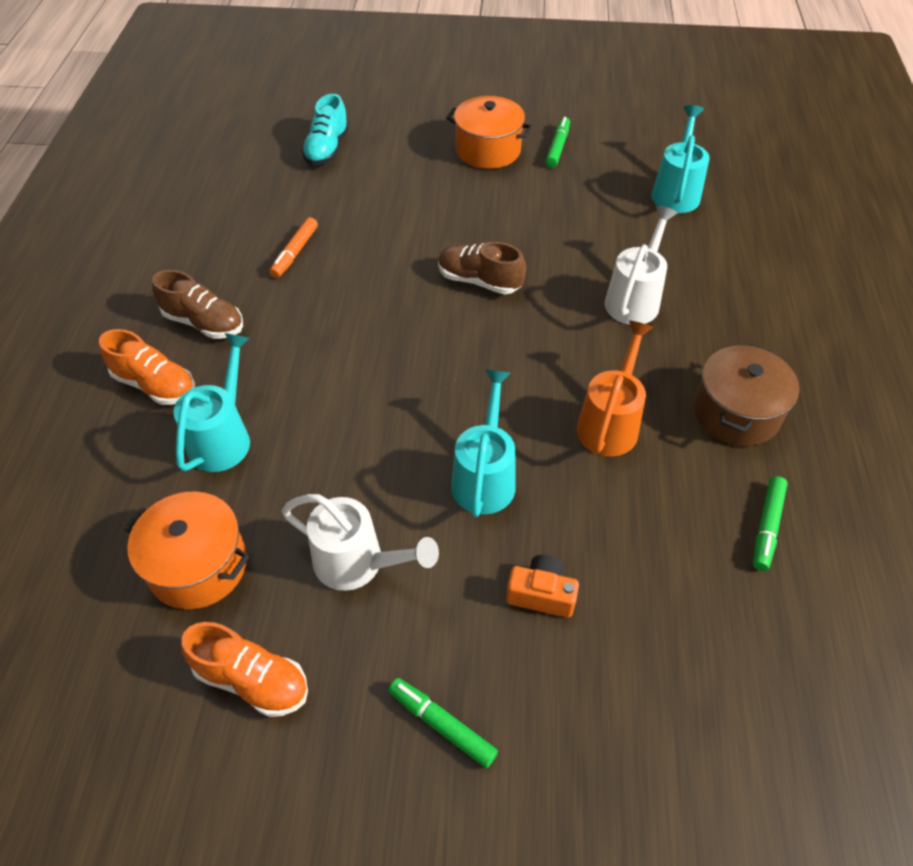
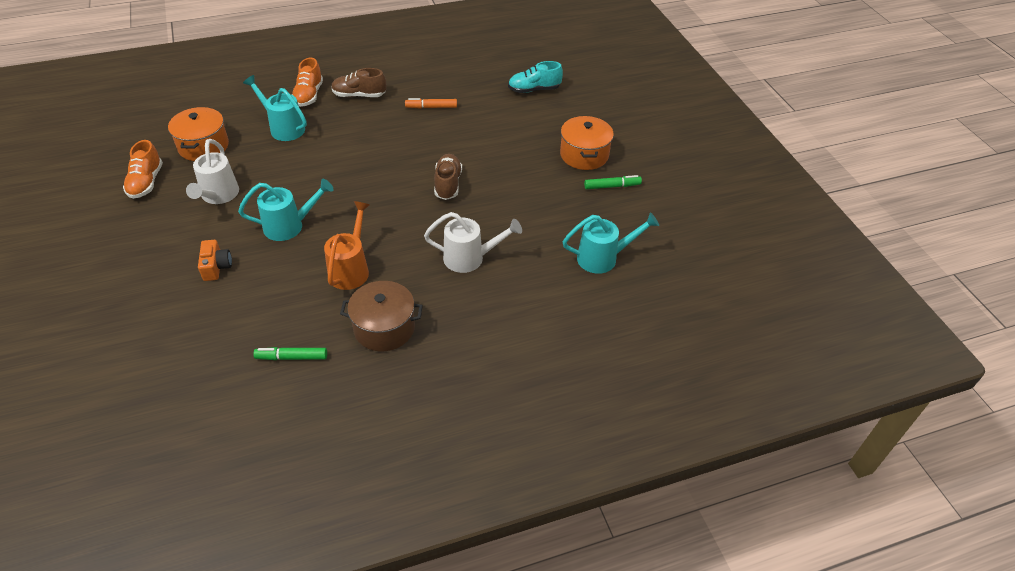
camera: 65 degrees right, 5 degrees down
brown shoe [152,270,243,339] -> brown shoe turned 90 degrees clockwise [331,68,387,97]
turquoise watering can [173,333,250,472] -> turquoise watering can turned 135 degrees counterclockwise [243,75,307,141]
green marker [388,678,498,768] -> none
orange watering can [577,320,654,456] -> orange watering can turned 75 degrees counterclockwise [324,201,370,290]

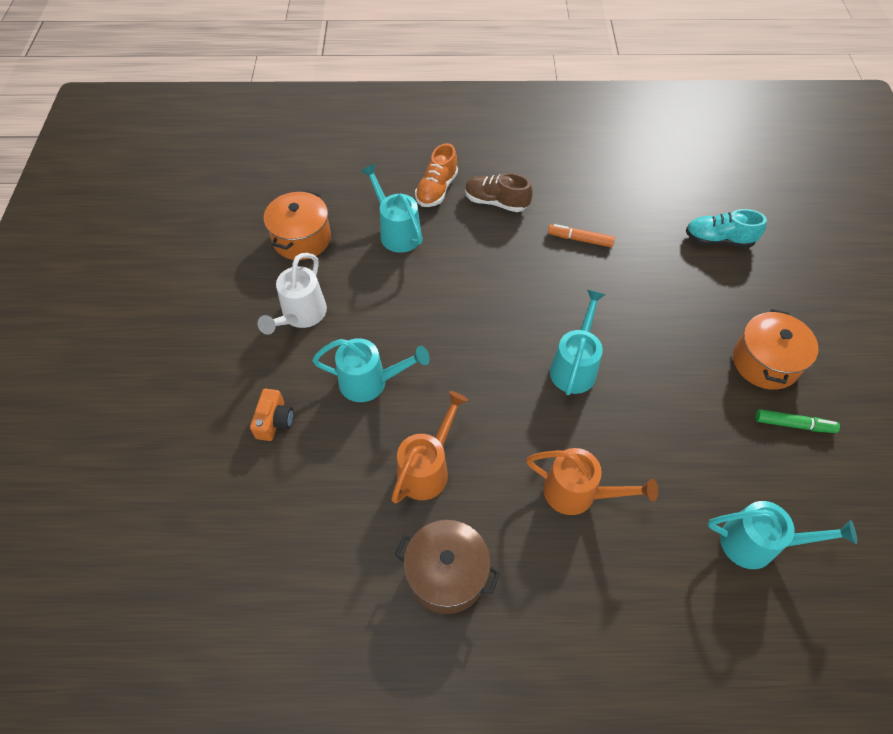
camera: 20 degrees right, 10 degrees up
orange shoe [123,140,163,199] -> none
green marker [254,347,327,360] -> none
white watering can [424,212,522,273] -> orange watering can [526,448,658,515]
brown shoe [434,154,462,200] -> turquoise watering can [550,290,606,395]

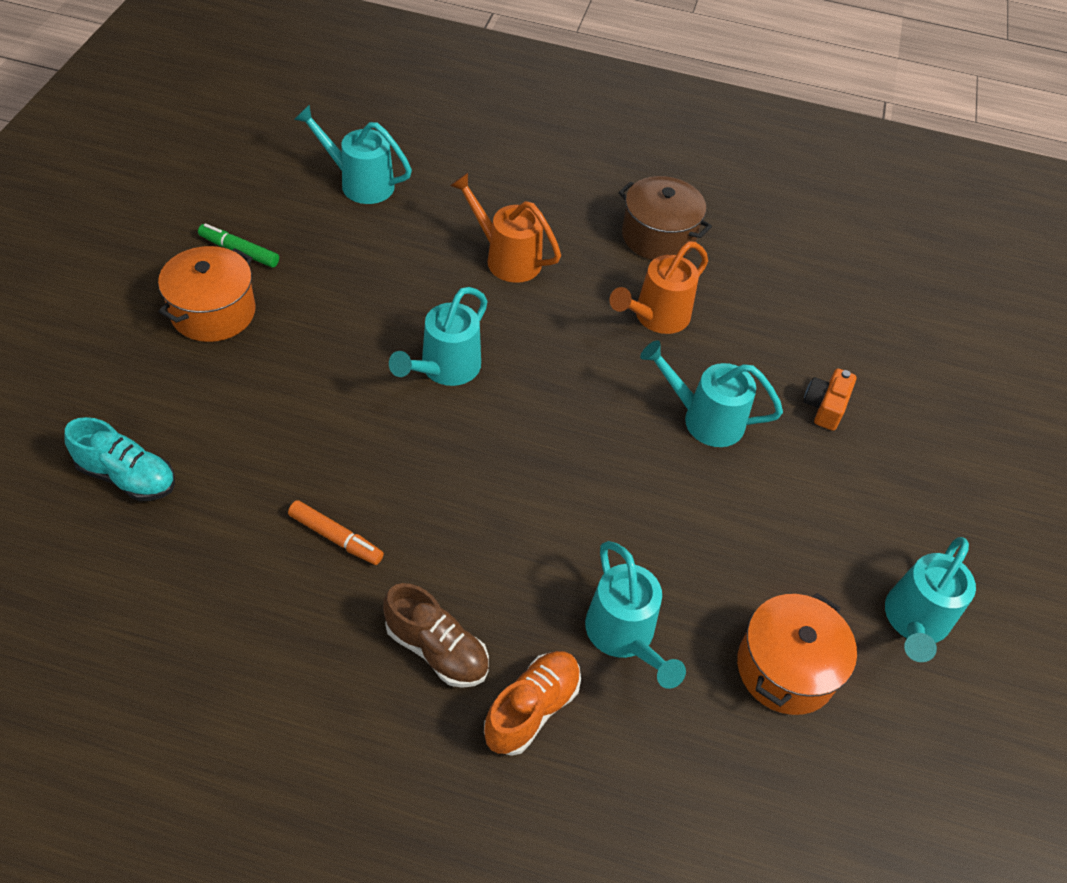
camera: 170 degrees left, 5 degrees down
white watering can [258,253,327,335] -> none
none -> turquoise watering can [885,537,976,662]

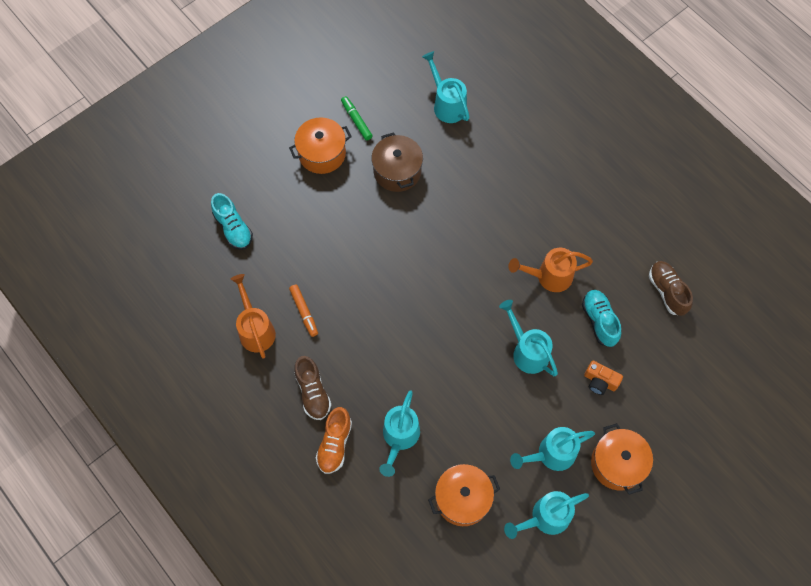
camera: 40 degrees right, 15 degrees up
turquoise watering can [389,287,488,386] -> turquoise watering can moved to [510,427,595,471]
orange watering can [450,173,561,283] -> orange watering can moved to [231,274,276,359]
orange shoe [484,651,581,756] -> orange shoe turned 120 degrees clockwise [316,407,352,474]
brown pot [619,176,712,260] -> brown pot moved to [371,132,423,192]
orange camera [803,369,856,431] -> orange camera turned 120 degrees counterclockwise [584,361,623,395]
none -> turquoise shoe [582,290,621,347]
none -> orange pot [591,423,653,495]
none -> brown shoe [649,261,693,316]

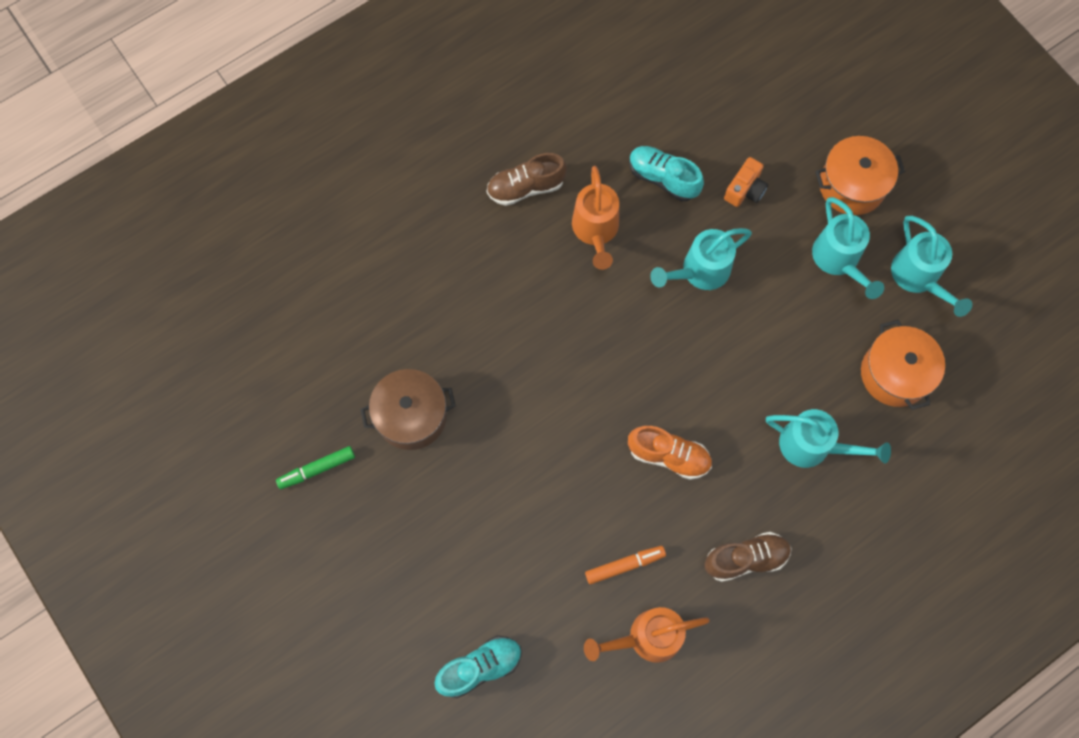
camera: 85 degrees left, 5 degrees up
orange pot [289,117,352,174] -> none
orange shoe [316,407,352,474] -> orange shoe moved to [628,426,712,480]
turquoise watering can [422,51,470,123] -> none
turquoise shoe [582,290,621,347] -> turquoise shoe turned 45 degrees clockwise [629,146,704,201]
brown shoe [649,261,693,316] -> brown shoe moved to [487,153,567,206]

